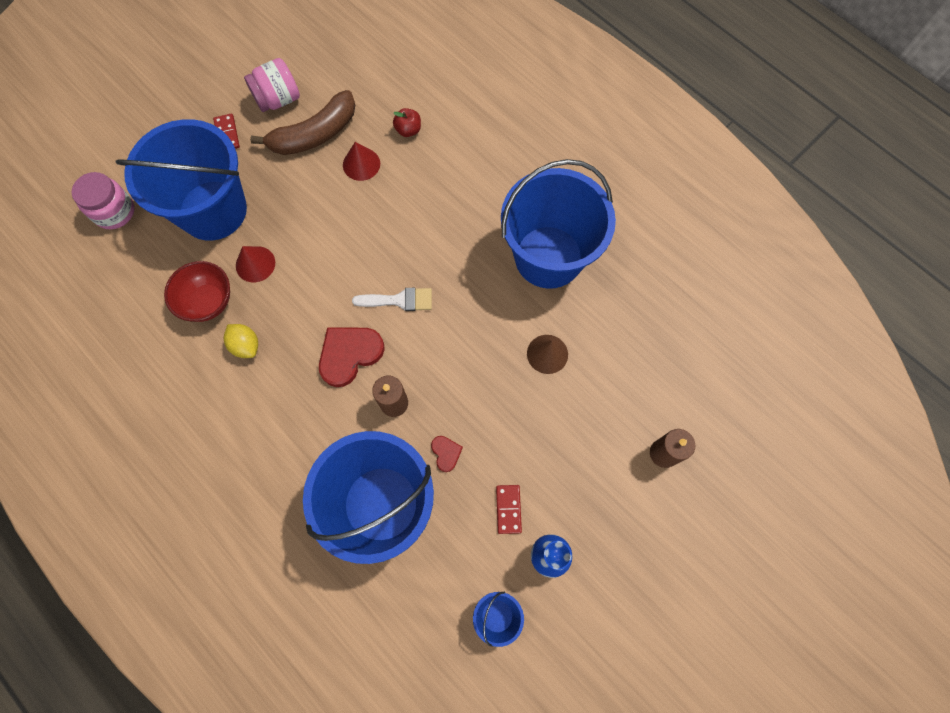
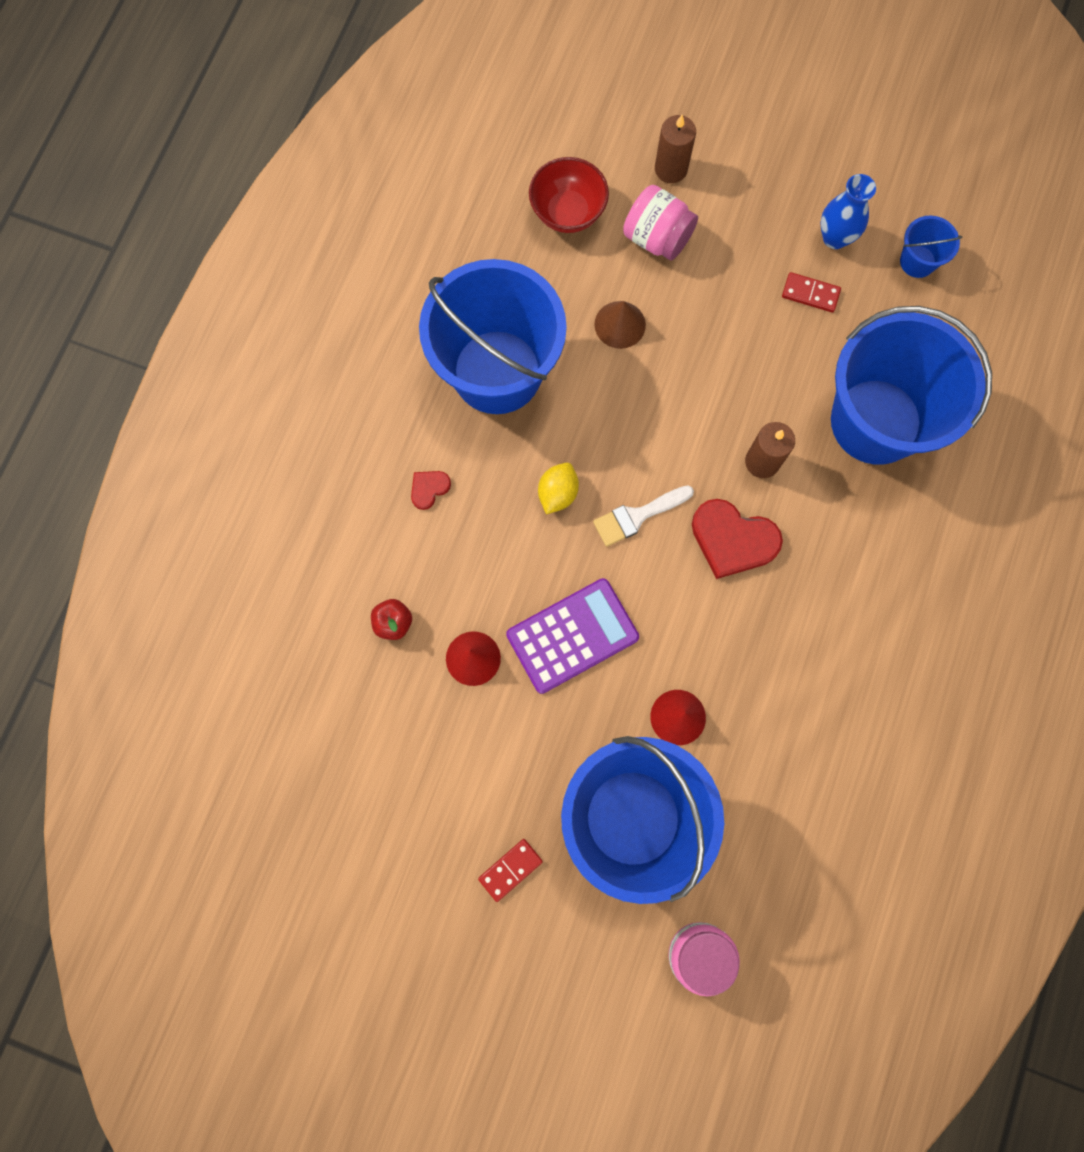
camera: 115 degrees left, 5 degrees up
red bowl [164,261,230,322] -> red bowl moved to [529,157,609,233]
yellow lemon [224,324,258,358] -> yellow lemon moved to [538,463,579,514]
pink jar [244,58,300,112] -> pink jar moved to [623,185,698,260]
brown banana [250,90,355,155] -> none
white brush [352,288,432,311] -> white brush turned 90 degrees counterclockwise [593,485,694,547]
red heart [431,436,463,472] -> red heart moved to [411,471,451,510]
red domino [496,485,522,534] -> red domino turned 45 degrees clockwise [782,272,841,313]
none -> purple calculator [506,578,639,694]

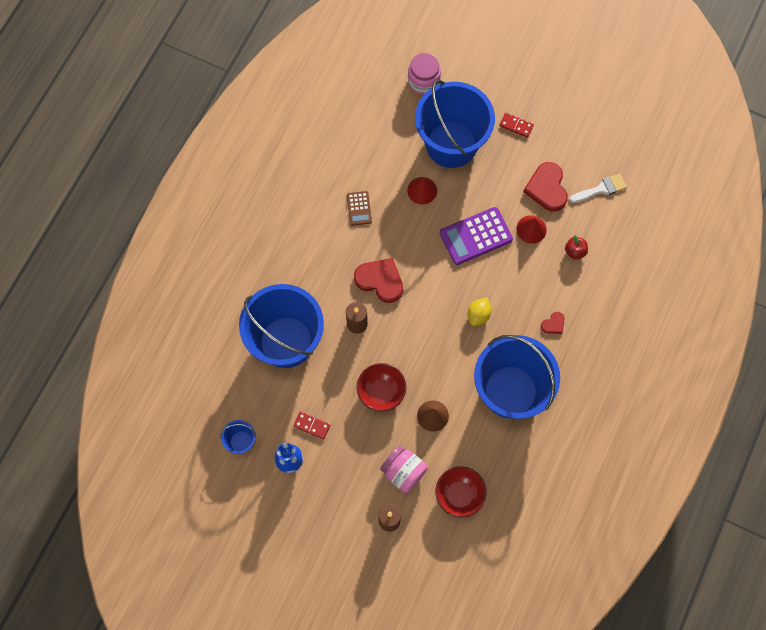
camera: 175 degrees left, 5 degrees down
red domino [478,839,543,902] -> red domino turned 60 degrees clockwise [500,113,534,138]
white brush [593,485,694,547] -> white brush moved to [569,173,627,203]
none -> brown calculator [347,191,372,226]
none -> red bowl [357,363,406,412]
none -> red heart [523,162,568,212]

